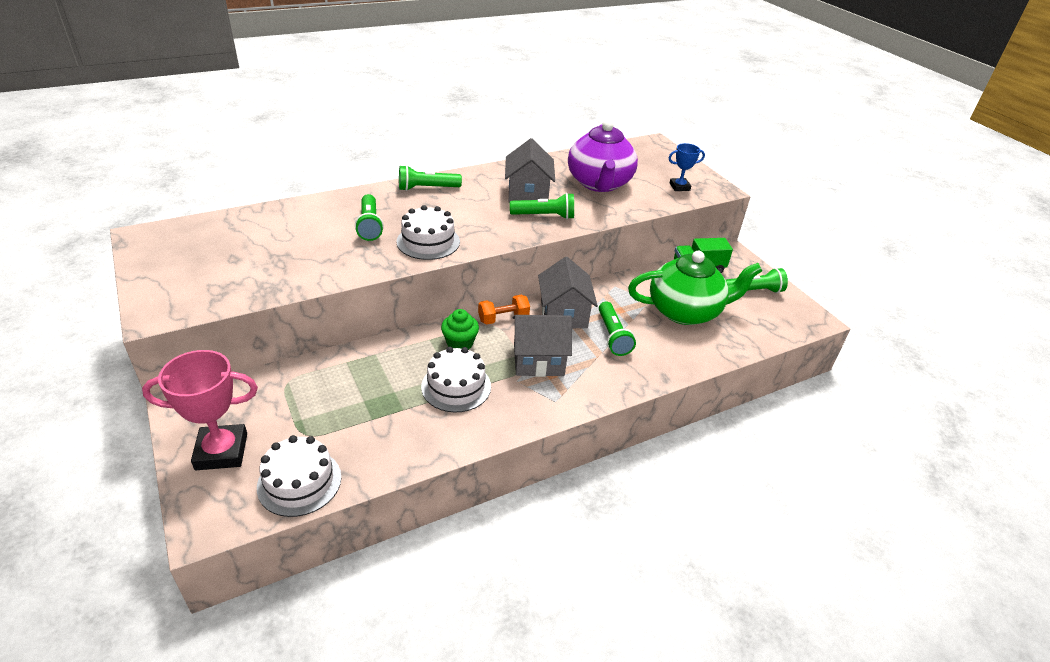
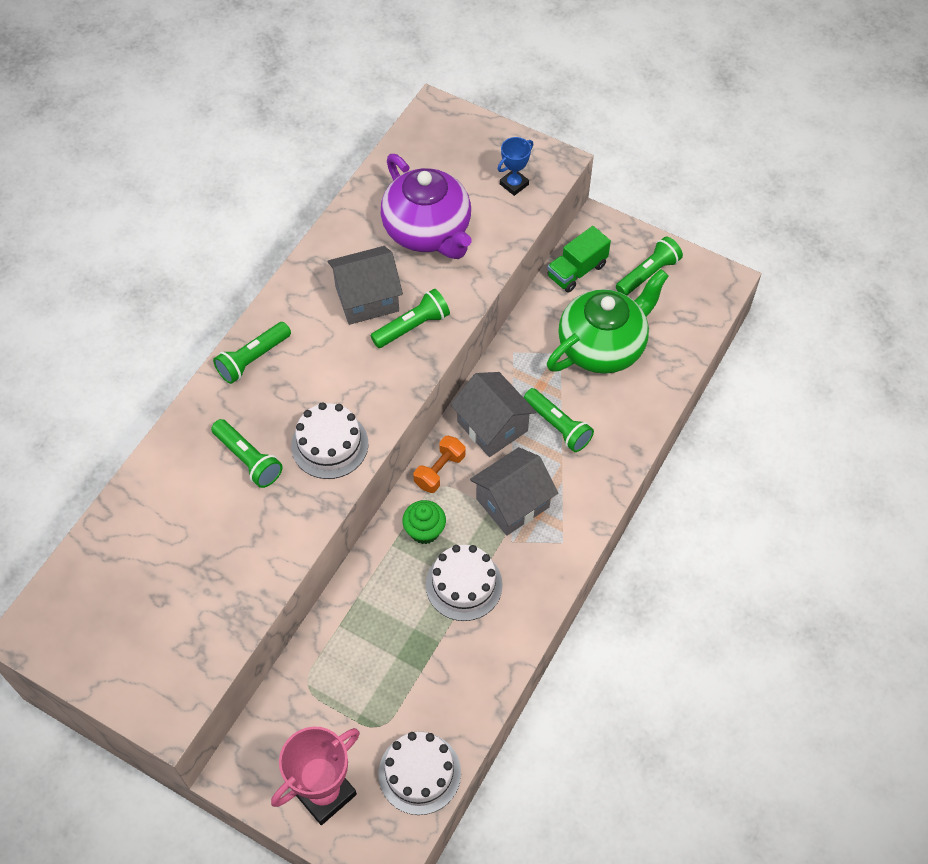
camera: 30 degrees left, 20 degrees up
grey house [505,138,555,203] -> grey house turned 75 degrees counterclockwise [327,246,403,325]

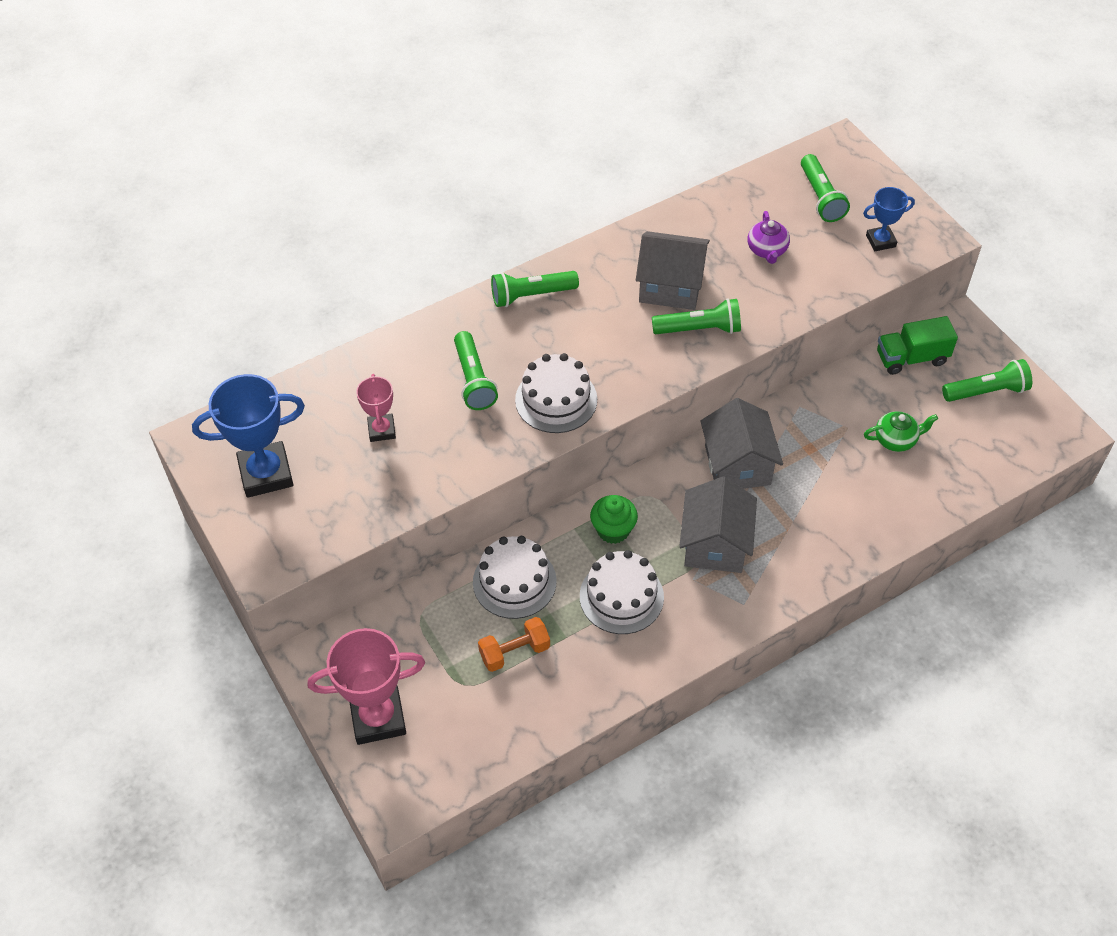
camera: 30 degrees right, 5 degrees down
white cake [378,731,461,815] -> white cake moved to [473,536,557,619]
purple teapot [381,154,472,259] -> purple teapot [748,211,790,264], size x0.43
orange dumbbell [414,436,465,493] -> orange dumbbell moved to [478,617,550,672]
grey house [470,447,558,536] -> grey house turned 75 degrees counterclockwise [679,477,757,573]
green flashlight [524,388,594,452] -> green flashlight moved to [801,154,850,222]
green teapot [547,269,669,374] -> green teapot [864,411,938,452], size x0.43
none -> blue trophy [192,374,305,498]
none -> pink trophy [356,374,396,442]

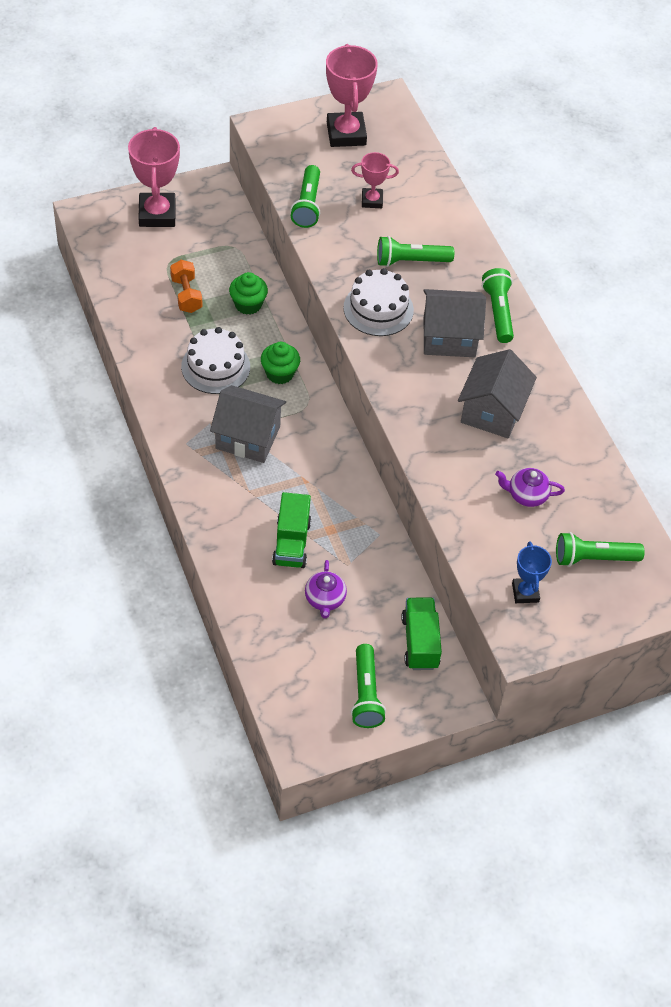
camera: 95 degrees right, 0 degrees up
blue trophy [192,374,305,498] -> pink trophy [326,44,378,147]
white cake [473,536,557,619] -> green cupcake [229,272,268,315]
green flashlight [652,298,741,334] -> green flashlight moved to [290,165,320,228]
grey house [700,398,783,489] -> grey house moved to [423,289,486,357]
green teapot [864,411,938,452] -> purple teapot [305,560,347,618]
none -> green truck [272,492,311,568]

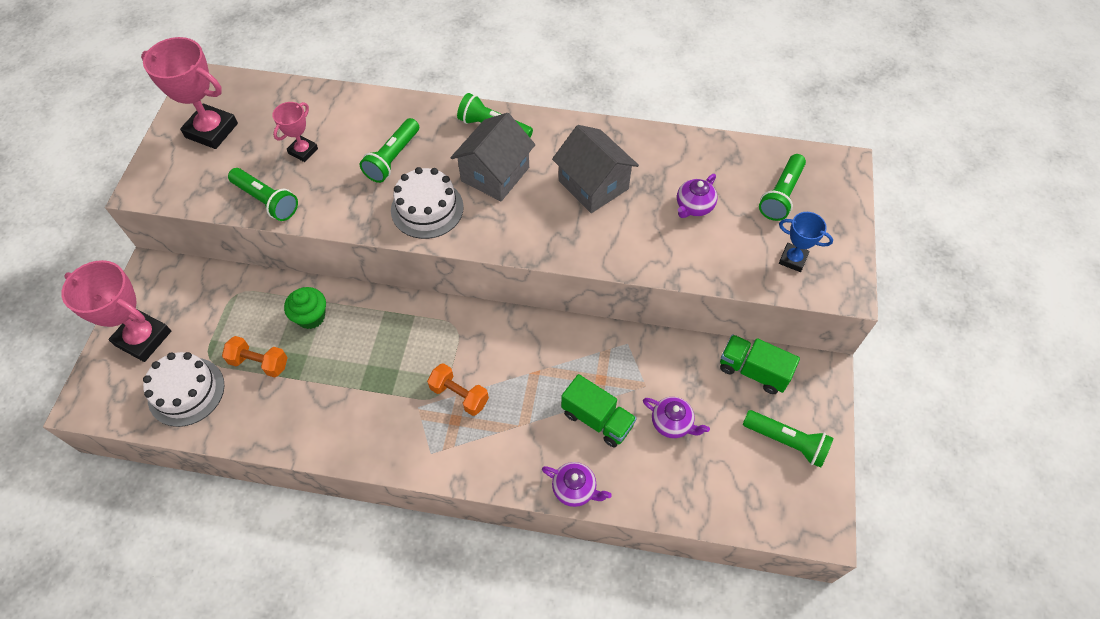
camera: 55 degrees left, 5 degrees up
white cake [181,327,250,394] -> white cake moved to [143,352,224,427]
grey house [210,385,286,463] -> orange dumbbell [427,363,489,416]
green cupcake [261,342,300,384] -> none
none -> purple teapot [542,462,612,507]

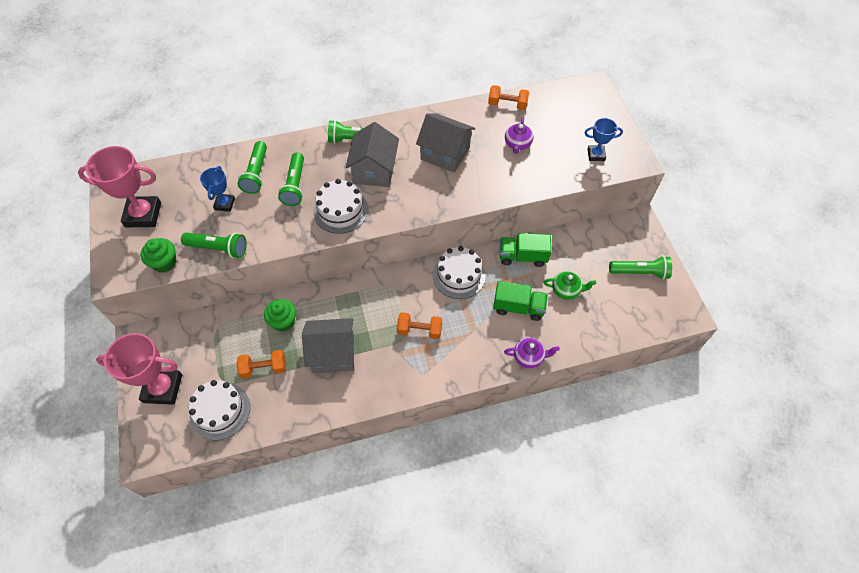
camera: 25 degrees left, 0 degrees up
pink trophy [272,102,318,162] -> blue trophy [200,166,235,212]
purple teapot [643,397,710,438] -> green teapot [543,271,596,300]
green truck [720,334,800,394] -> green truck moved to [500,233,552,267]
green flashlight [759,154,806,221] -> green flashlight moved to [238,141,267,194]
none -> green cupcake [141,238,176,273]
none -> grey house [302,318,354,373]
none -> white cake [433,246,486,299]
none -> orange dumbbell [488,85,529,110]

